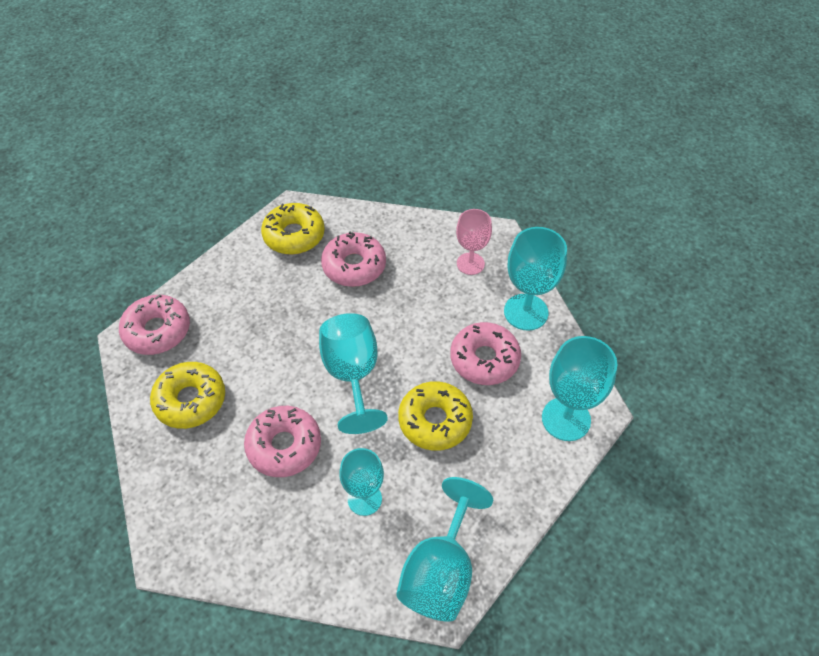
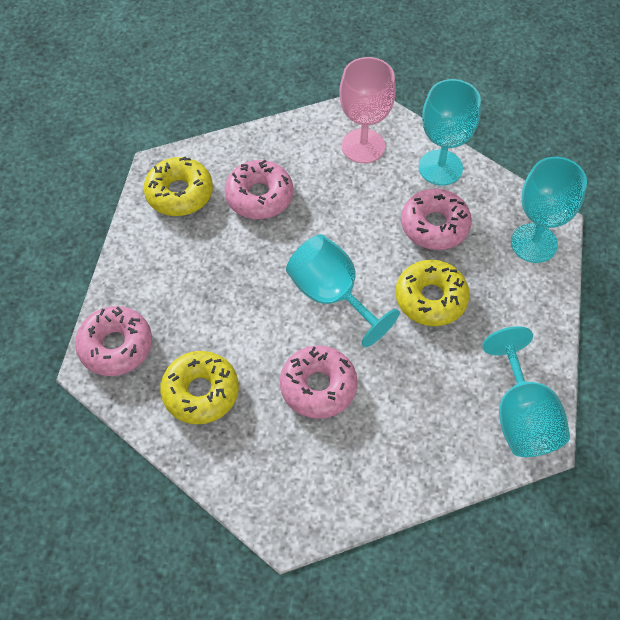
camera: 30 degrees left, 5 degrees up
turquoise goblet [339,448,384,516] -> none
pink goblet [456,209,492,275] -> pink goblet [339,57,396,163], size x1.51

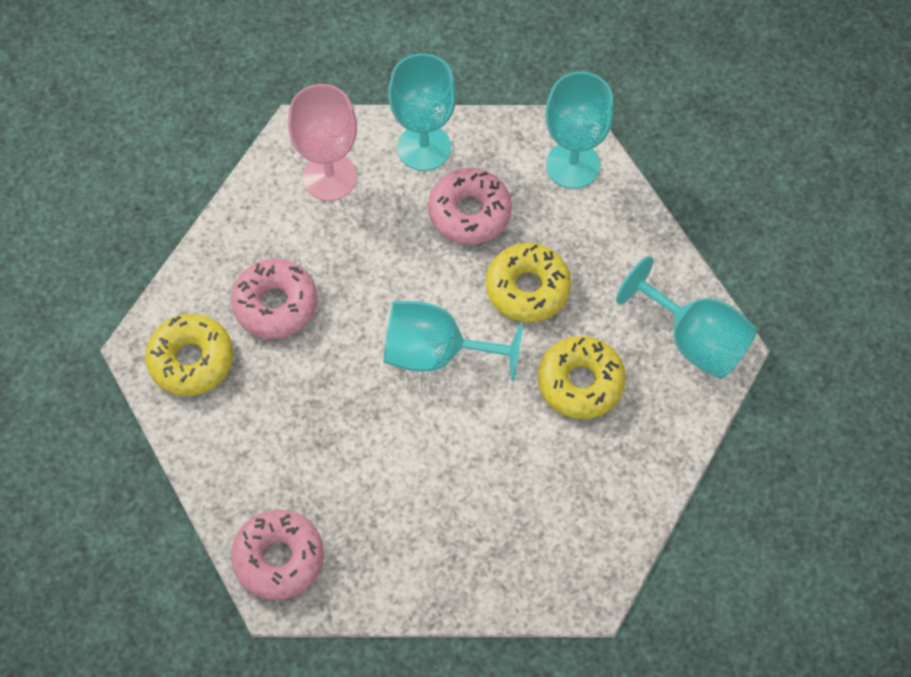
camera: 40 degrees left, 5 degrees up
yellow donut [160,351,239,424] -> yellow donut moved to [538,336,626,419]
pink donut [280,345,358,419] -> none

